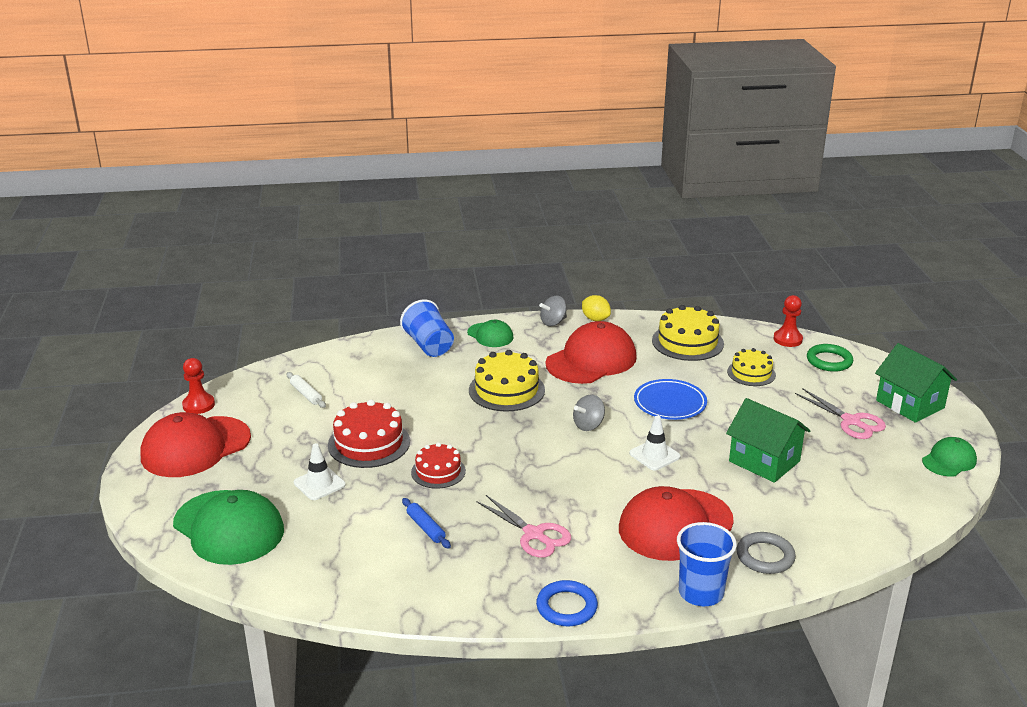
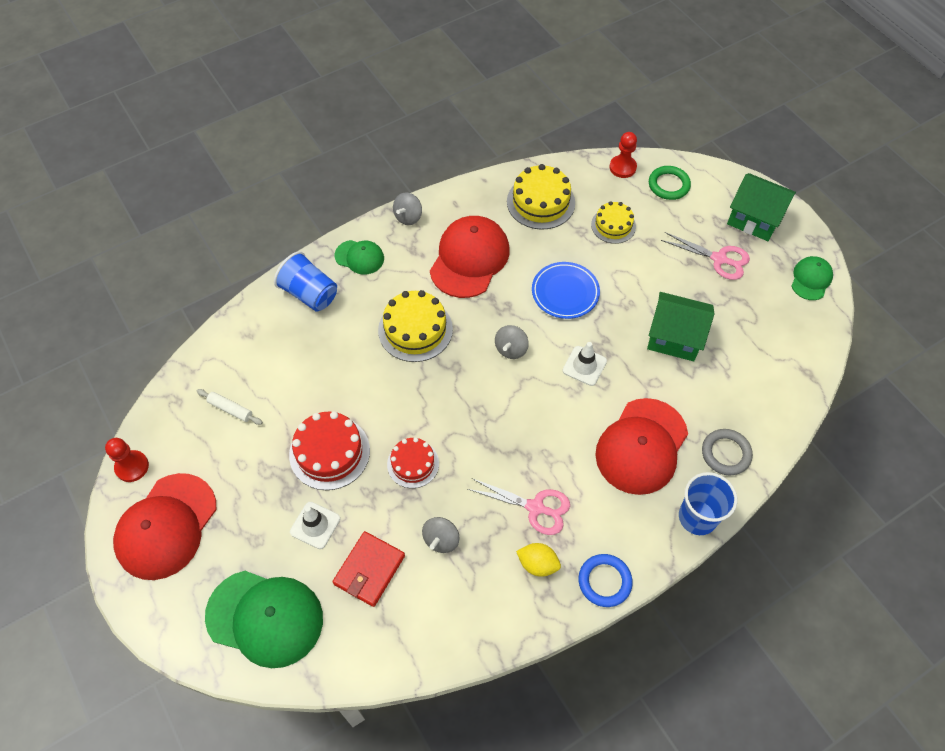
camera: 25 degrees left, 30 degrees up
blue rolling pin [402,498,451,549] -> grey spinning top [422,517,459,553]
yellow lemon [582,295,611,321] -> yellow lemon moved to [516,543,561,577]
none -> red wallet [332,531,405,607]

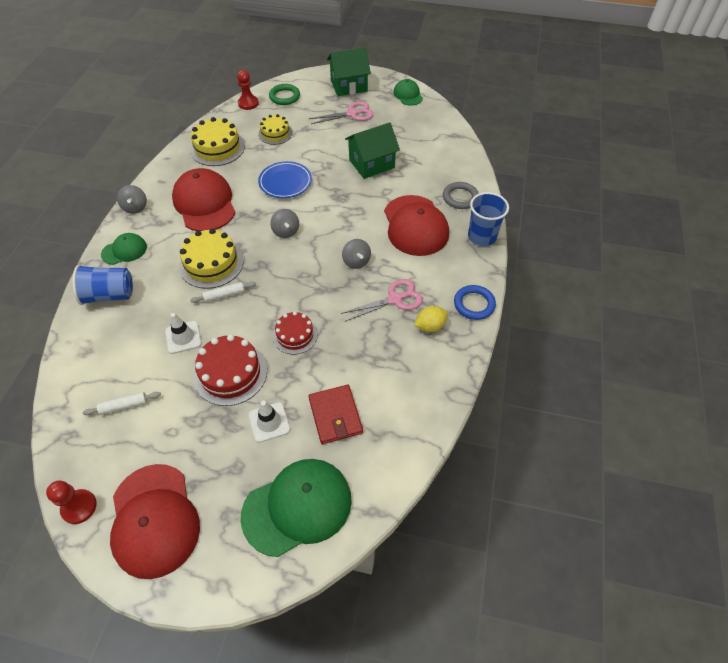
camera: 45 degrees left, 5 degrees down
grey spinning top [422,517,459,553] -> grey spinning top moved to [342,239,371,269]
white traffic cone [562,342,607,386] -> white traffic cone moved to [165,313,202,354]
none -> white rolling pin [190,282,256,303]

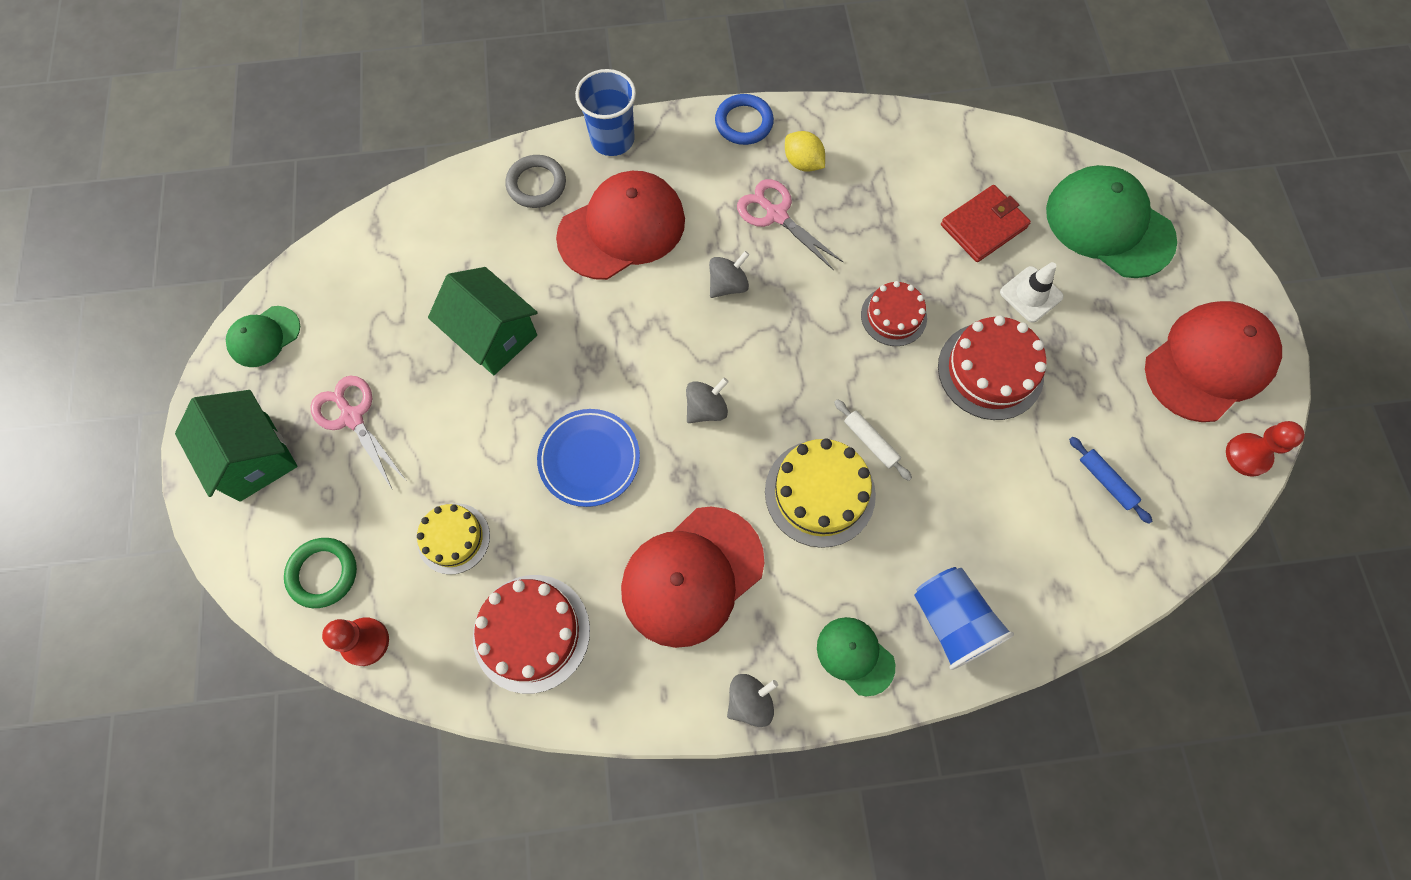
camera: 110 degrees left, 15 degrees up
white rolling pin [83,392,161,415] -> blue rolling pin [1069,437,1152,524]
white traffic cone [165,313,202,354] -> none
yellow cake [190,117,245,166] -> red cake [473,575,590,694]

